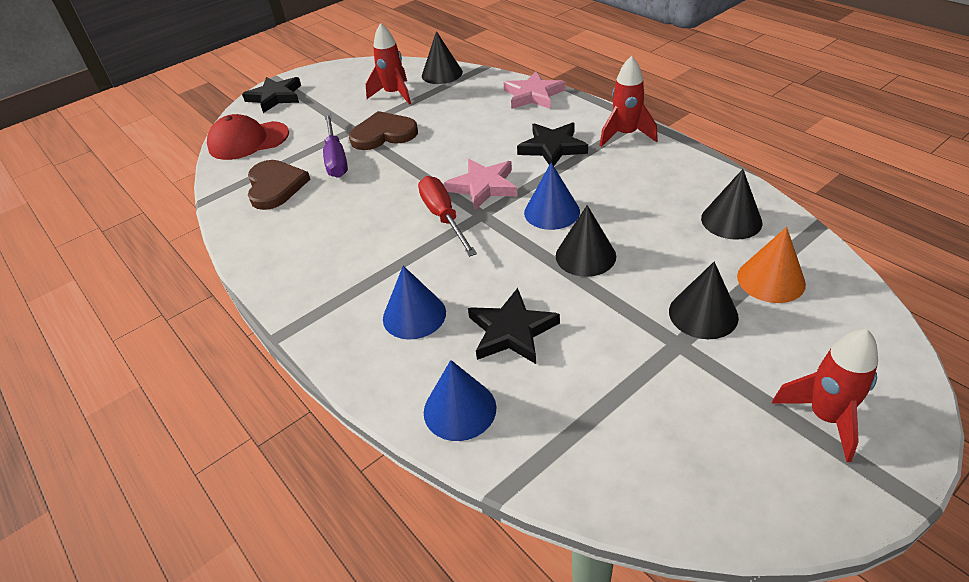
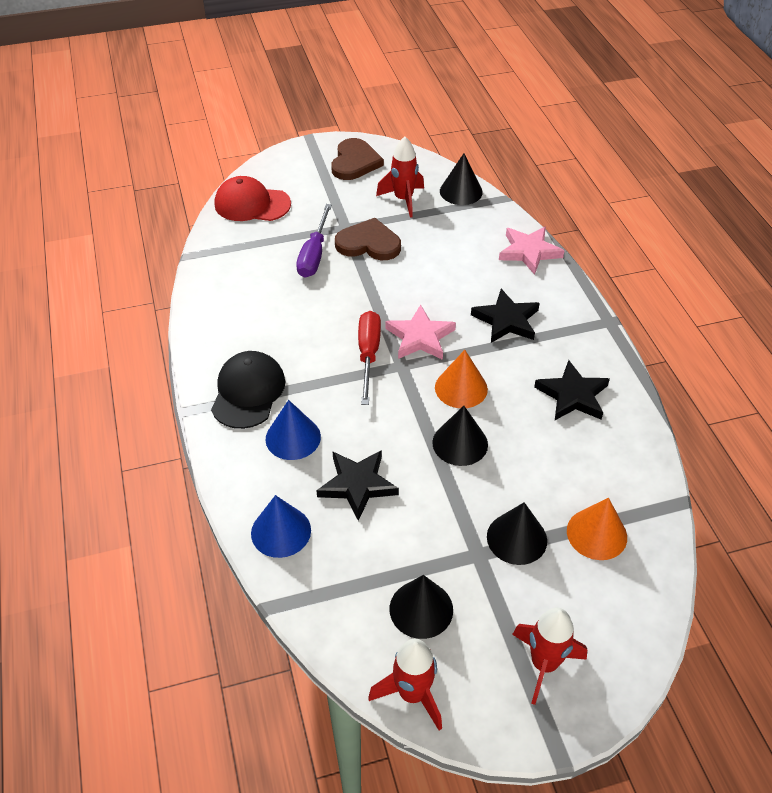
camera: 20 degrees right, 5 degrees up
black star [242,77,301,113] -> black star moved to [534,360,610,420]
brown heart [248,160,310,210] -> brown heart moved to [331,138,384,180]
blue cone [524,162,580,230] -> orange cone [435,350,488,408]
red rocket [599,56,658,147] -> red rocket moved to [368,639,442,731]
black cone [701,169,763,240] -> black cone moved to [390,575,453,639]
none -> black cap [211,351,285,429]

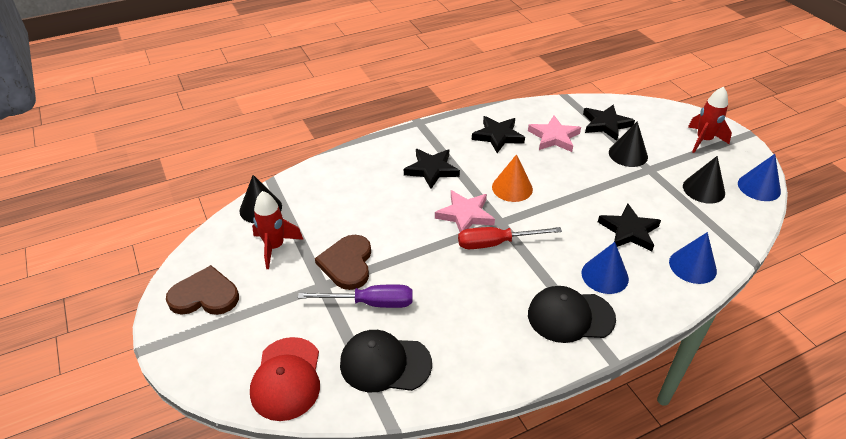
camera: 100 degrees left, 5 degrees down
red rocket [368,639,442,731] -> blue cone [738,154,781,201]
black cone [432,406,488,466] -> none
pink star [499,227,564,275] -> pink star moved to [528,116,581,152]
orange cone [567,498,627,560] -> black star [583,104,635,141]
none -> black cap [340,330,432,392]

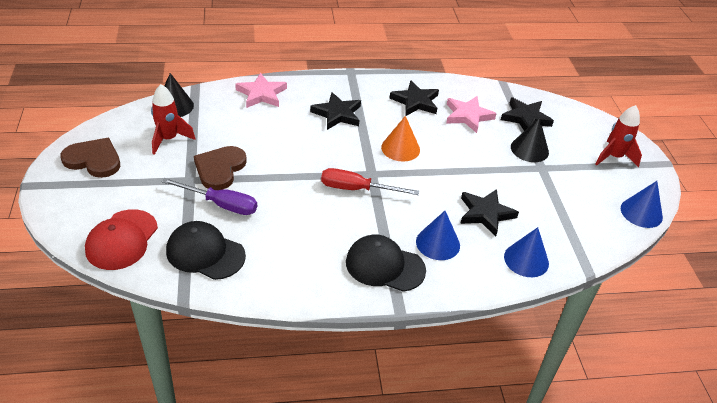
camera: 15 degrees right, 0 degrees up
pink star [435,190,495,232] -> pink star moved to [235,72,287,108]
black cone [683,156,725,204] -> none

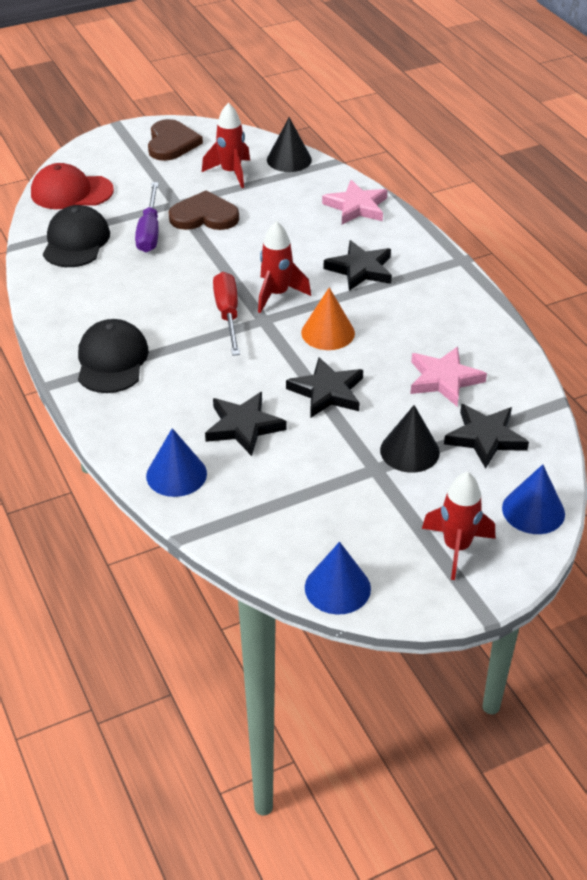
camera: 75 degrees right, 0 degrees up
black star [389,80,439,116] -> black star moved to [286,357,363,418]
blue cone [416,211,460,260] -> blue cone moved to [502,464,565,534]
none -> red rocket [258,221,311,313]

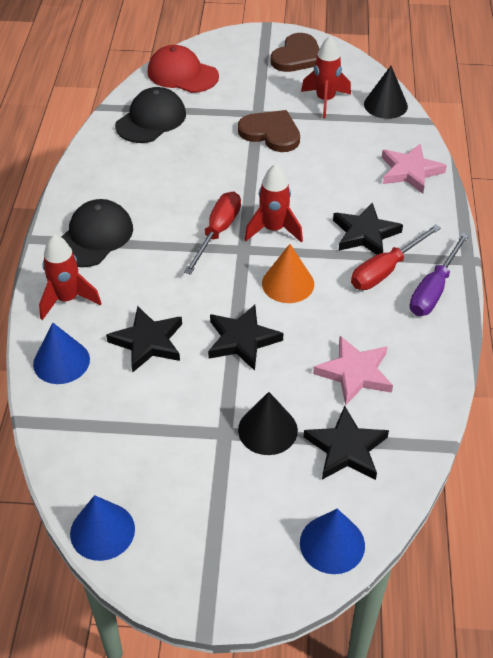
camera: 30 degrees right, 5 degrees up
purple screwdriver [135,182,159,252] -> purple screwdriver moved to [410,233,469,316]
red rocket [422,472,495,580] -> red rocket moved to [39,234,102,320]
none -> red screwdriver [351,224,441,290]

